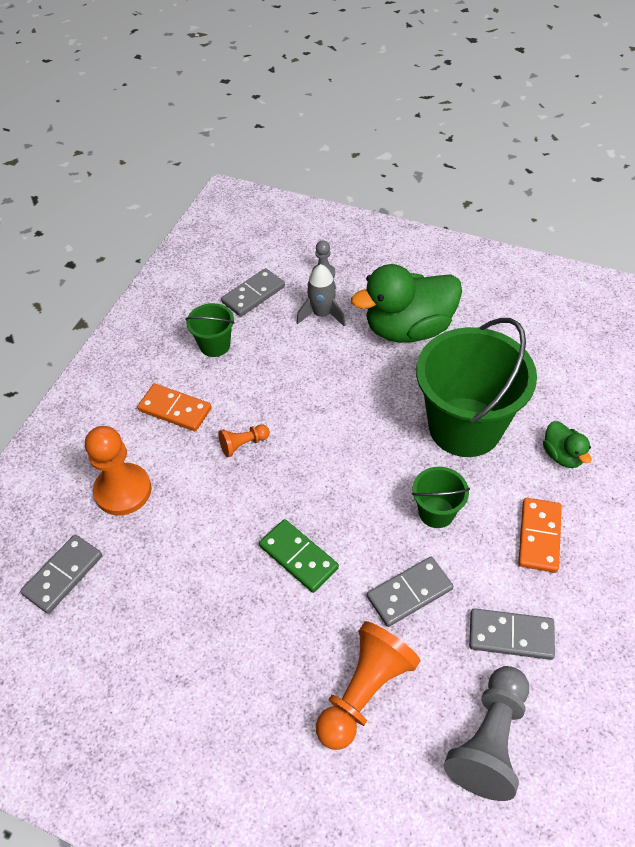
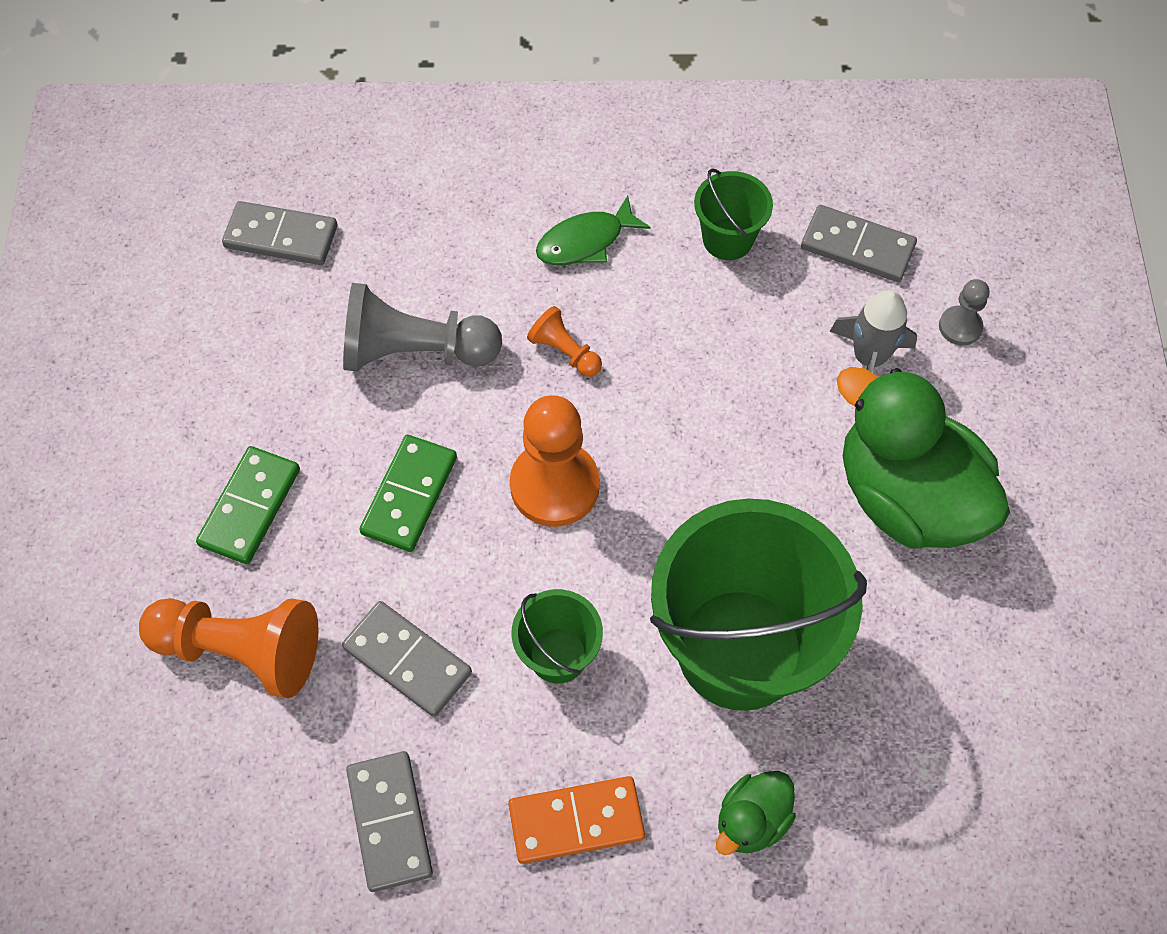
camera: 65 degrees right, 10 degrees up
orange pawn [85,426,152,515] -> orange pawn moved to [510,395,600,527]
orange domino [137,384,212,431] -> green fish [536,196,651,265]
grey pawn [444,666,529,801] -> grey pawn moved to [343,283,502,372]
none -> green domino [196,446,300,564]

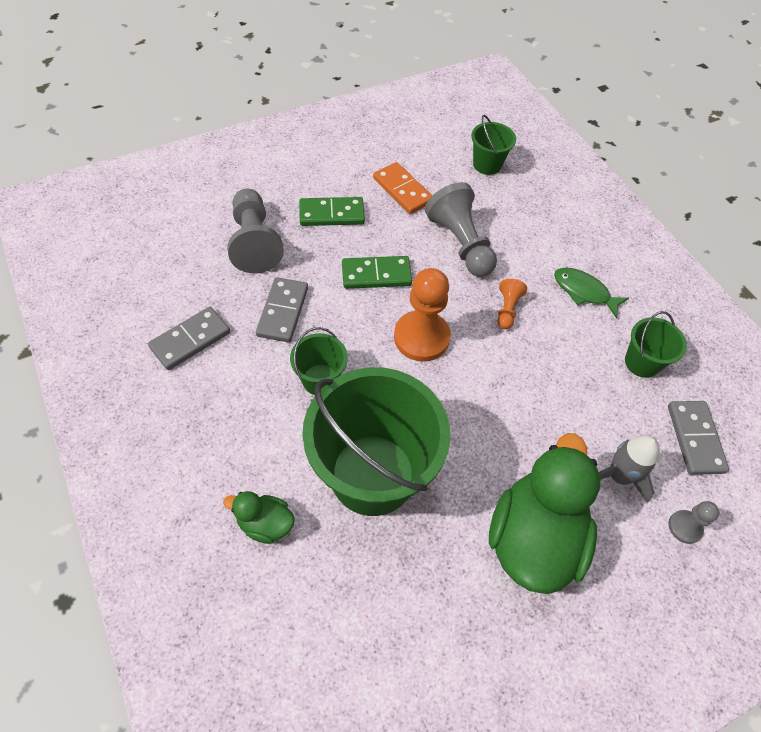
camera: 60 degrees right, 5 degrees down
orange pawn [139,598,319,698] -> grey pawn [227,189,284,273]
grey domino [222,201,337,265] -> green bucket [471,115,516,175]
orange domino [508,776,645,864] -> orange domino moved to [373,162,432,214]

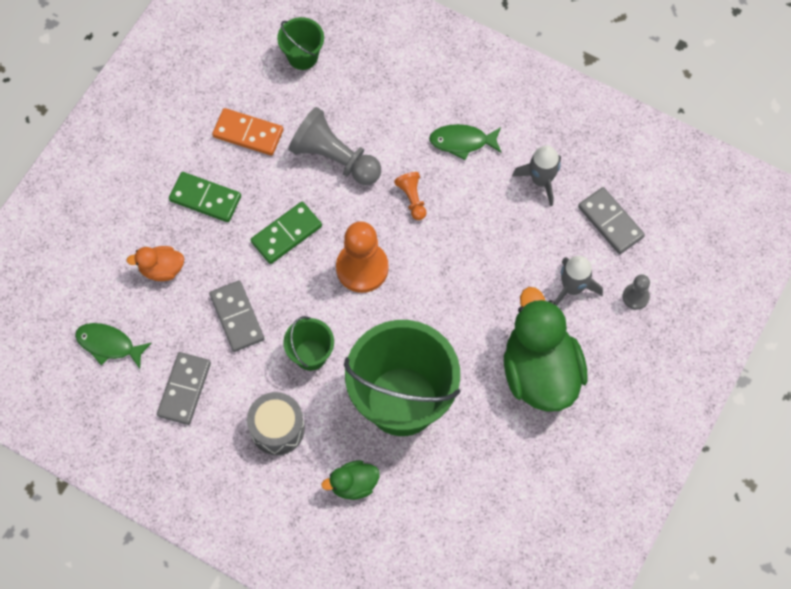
camera: 30 degrees left, 10 degrees up
grey pawn [227,189,284,273] -> orange duck [126,246,184,281]
green domino [299,197,365,226] -> green domino turned 60 degrees clockwise [169,172,241,222]
green bucket [625,311,687,378] -> grey rocket [512,145,561,206]
none -> green fish [75,323,152,369]
none -> grey drum [247,392,305,455]

